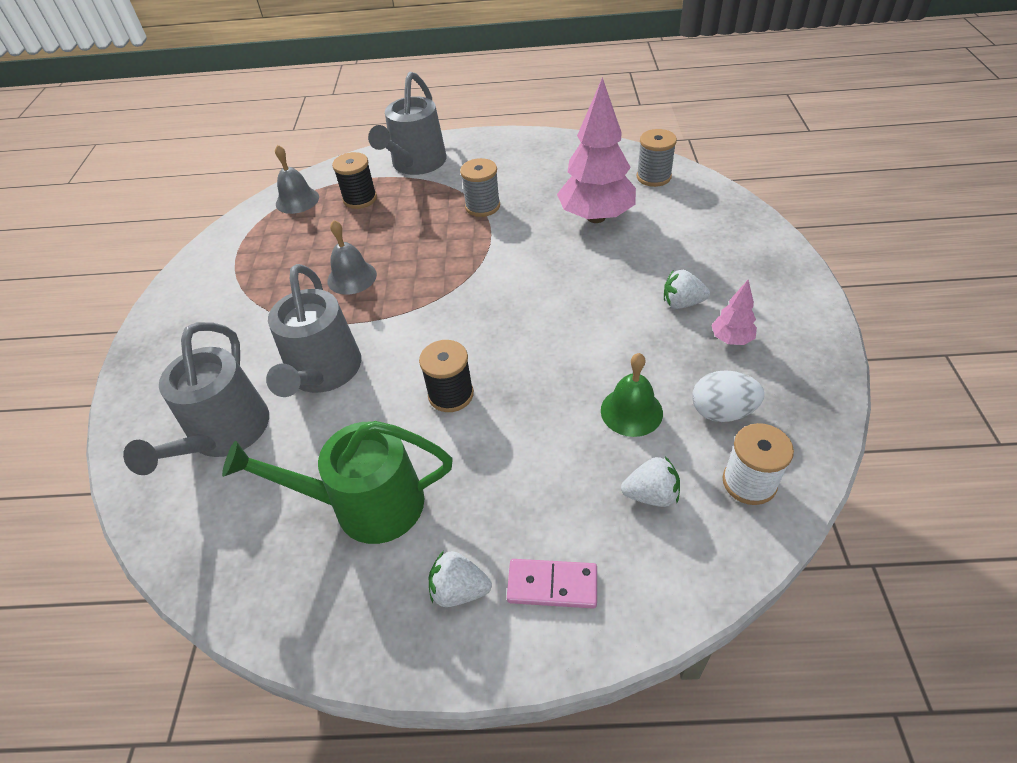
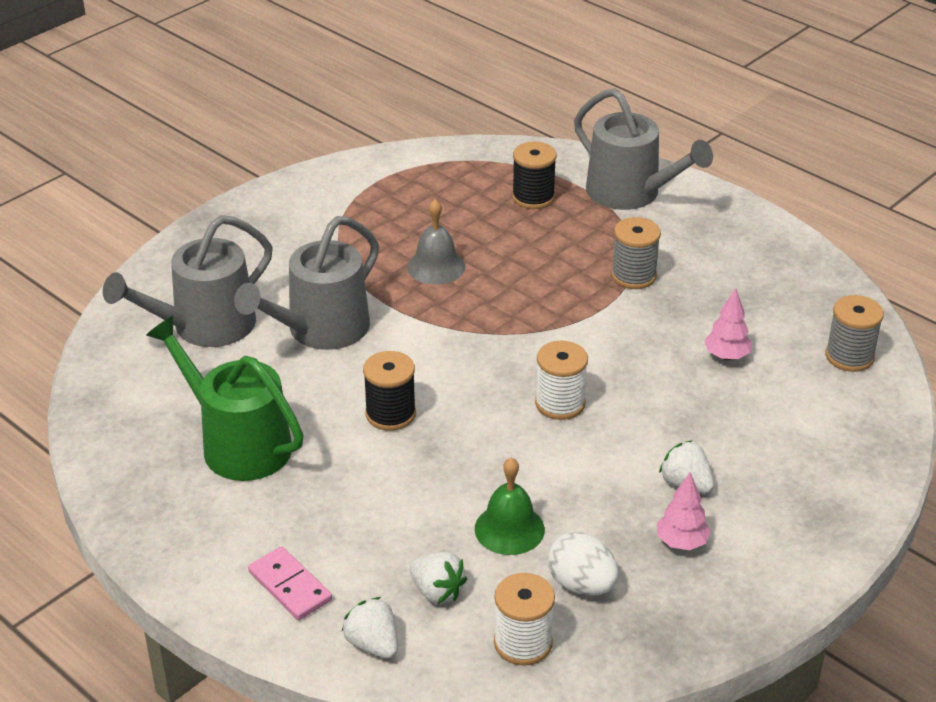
camera: 40 degrees right, 10 degrees down
grey bell [275,145,319,214] -> none
grey watering can [368,72,446,175] -> grey watering can turned 105 degrees counterclockwise [574,88,713,210]
white strawberry [429,551,492,607] -> white strawberry moved to [342,597,398,658]
pink tree [557,77,636,223] -> pink tree [704,288,752,360], size x0.46
none -> white spool [535,341,588,420]

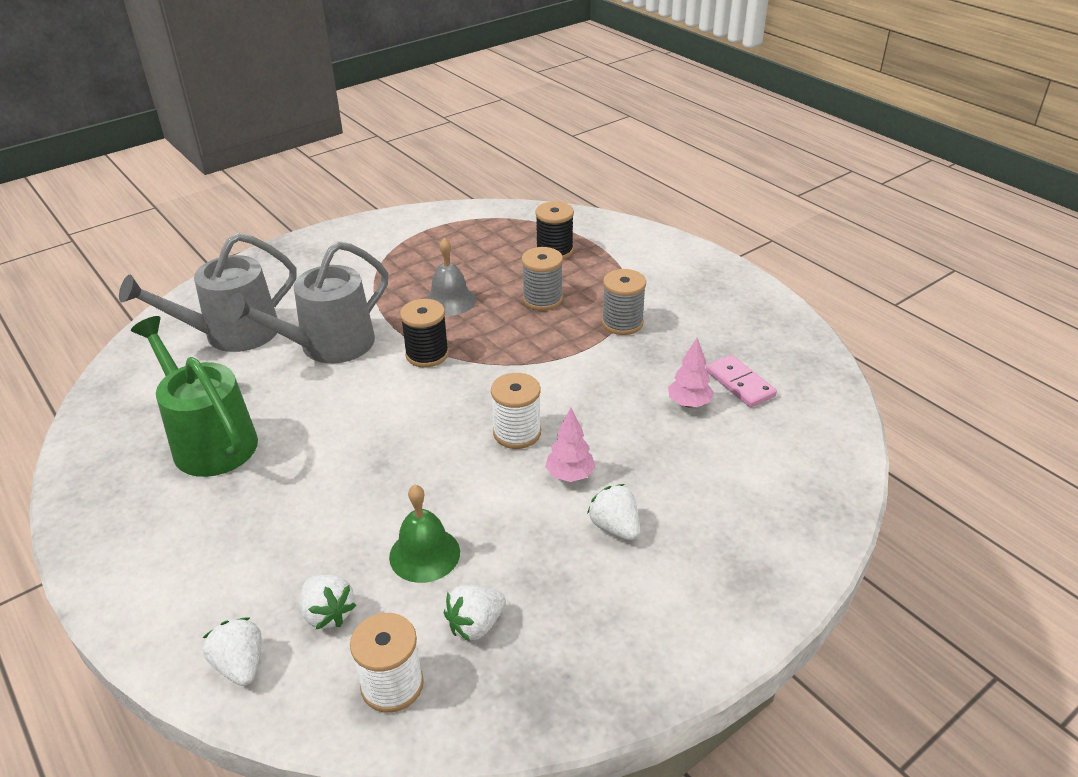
camera: 10 degrees right, 0 degrees up
pink domino [248,546,332,620] -> pink domino moved to [706,355,777,407]
black spool [363,351,416,431] -> black spool moved to [400,299,449,368]
white egg [548,532,619,596] -> white strawberry [444,585,506,641]
grey watering can [574,88,713,210] -> none
pink tree [657,472,711,550] -> pink tree moved to [545,408,595,482]
grey spool [825,295,884,372] -> grey spool moved to [521,247,563,311]

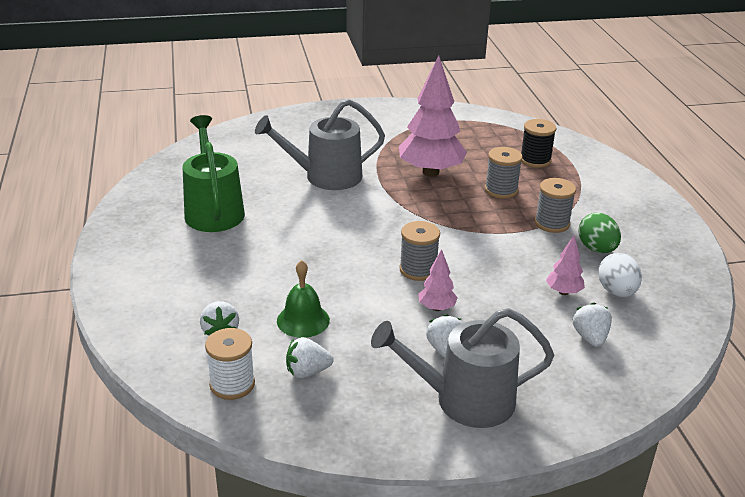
camera: 25 degrees right, 5 degrees down
grey watering can [119,233,297,352] -> grey watering can moved to [371,308,554,428]
white strawberry [203,617,262,686] -> white strawberry moved to [573,303,612,347]
black spool [400,299,449,368] -> none
grey bell [425,238,476,316] -> pink tree [399,55,467,177]
white spool [491,373,541,449] -> grey spool [399,221,440,281]
pink domino [706,355,777,407] -> white egg [598,253,642,297]
none -> green egg [579,213,621,253]

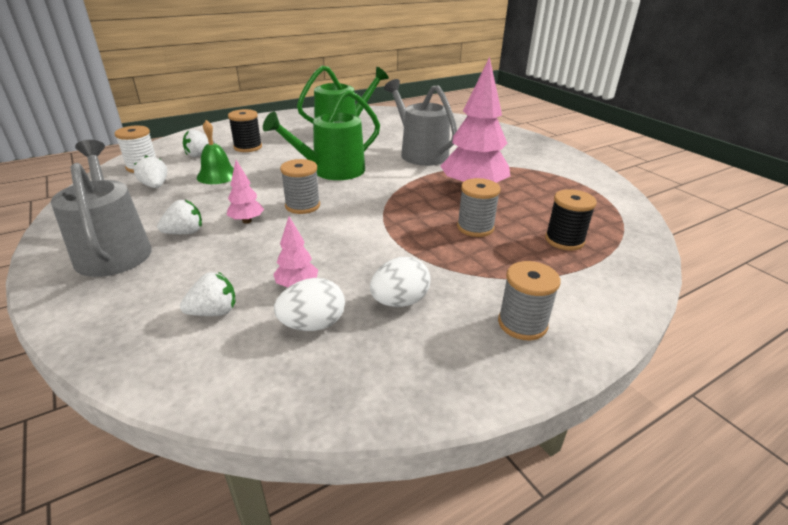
camera: 70 degrees right, 0 degrees up
grey spool [535,178,576,233] -> grey spool moved to [498,261,560,340]
green egg [579,213,621,253] -> white egg [370,257,431,307]
none -> black spool [228,109,262,152]
none -> green watering can [263,89,380,180]

